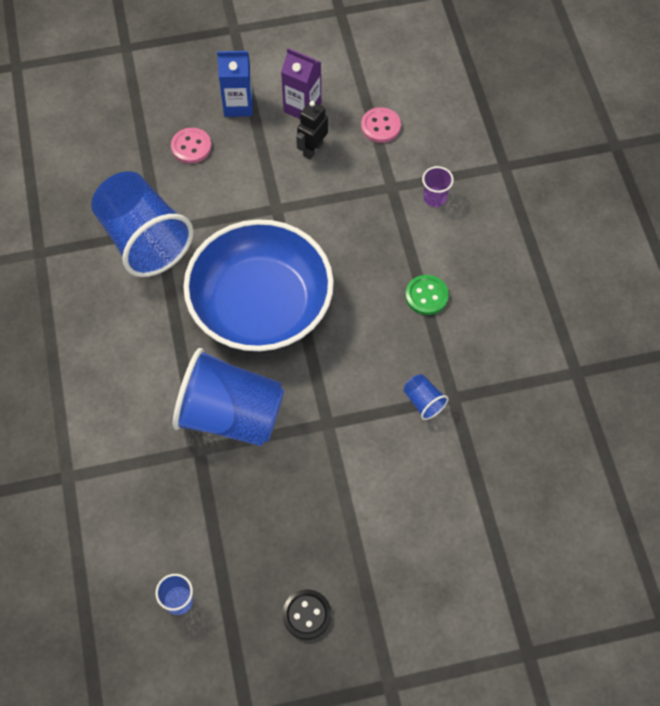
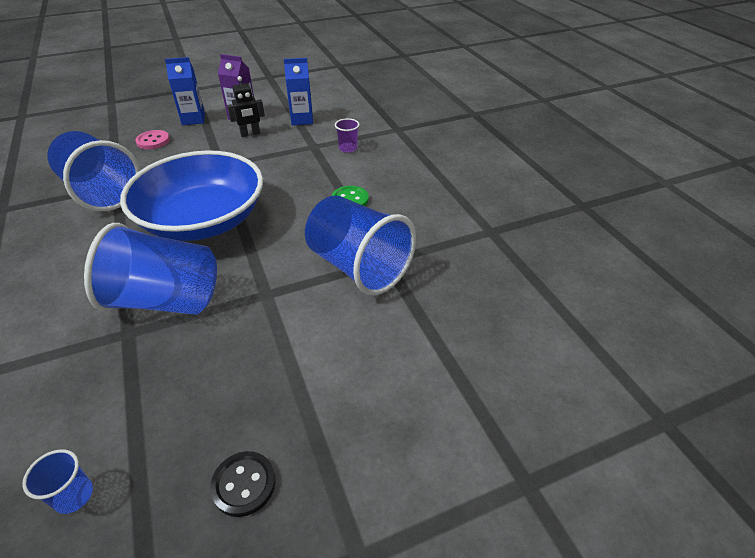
camera: 10 degrees left, 20 degrees down
black robot [296,101,328,159] -> black robot turned 135 degrees counterclockwise [227,76,265,137]
pink button [361,107,401,143] -> blue carton [284,58,313,125]
blue cup [404,374,449,420] -> blue cup [305,196,416,295], size x2.47

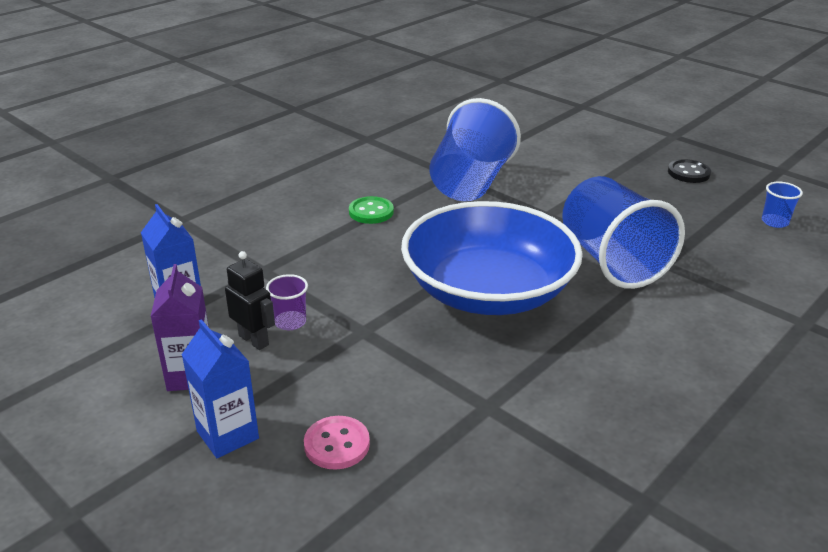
camera: 115 degrees left, 10 degrees down
blue cup [48,131,140,211] -> none
purple cup [335,118,360,153] -> purple cup moved to [266,274,308,330]

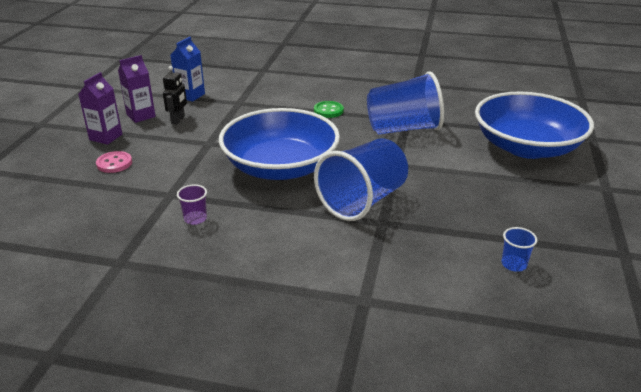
camera: 60 degrees right, 0 degrees up
blue carton [181,319,259,458] -> purple carton [78,72,122,145]
purple cup [266,274,308,330] -> purple cup moved to [177,184,207,225]
black button [668,159,711,183] -> none
none -> blue bowl [475,92,594,159]

